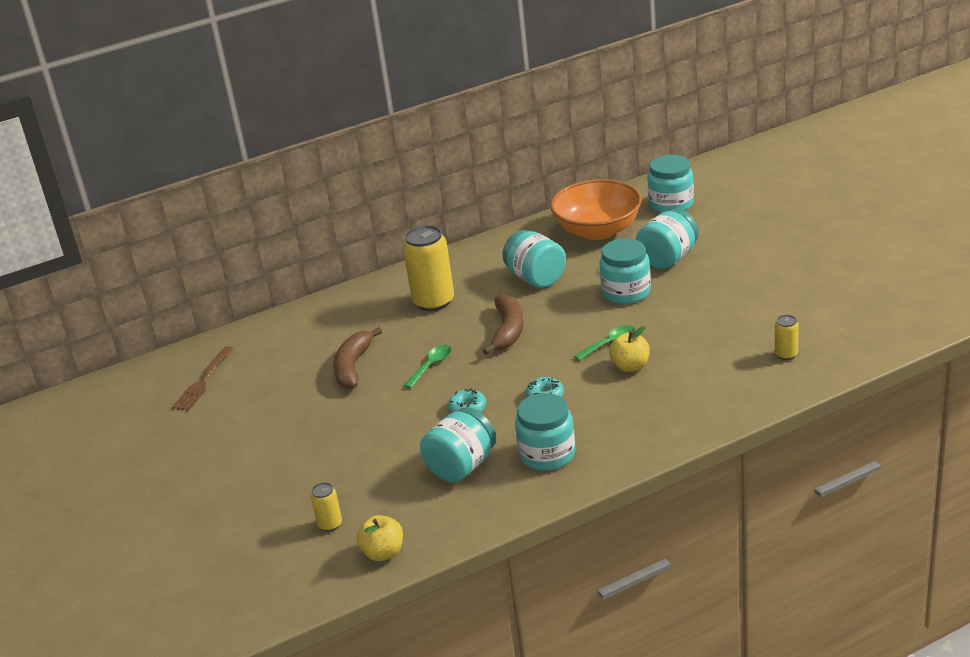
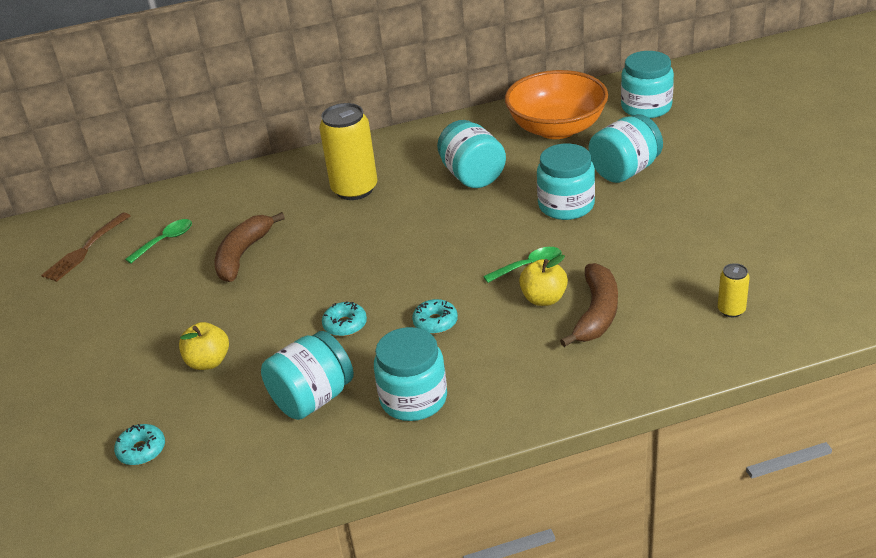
camera: 10 degrees right, 5 degrees up
yellow can [311,482,342,532] -> turquoise donut [114,424,165,465]
yellow apple [357,515,403,561] -> yellow apple moved to [179,322,229,370]
green spoon [403,345,452,389] -> green spoon moved to [125,219,192,264]
brown banana [483,294,523,355] -> brown banana moved to [560,263,618,347]

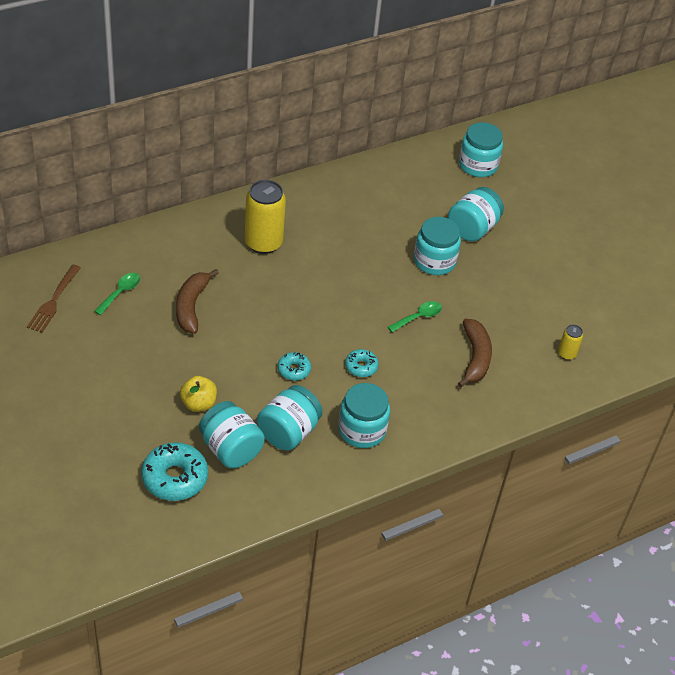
camera: 20 degrees left, 10 degrees up
turquoise donut [114,424,165,465] -> turquoise donut [141,442,208,501], size x1.82
turquoise jar [437,120,506,188] -> turquoise jar moved to [199,401,265,468]
orange bowl [505,70,608,139] -> none
yellow apple [519,255,568,306] -> none

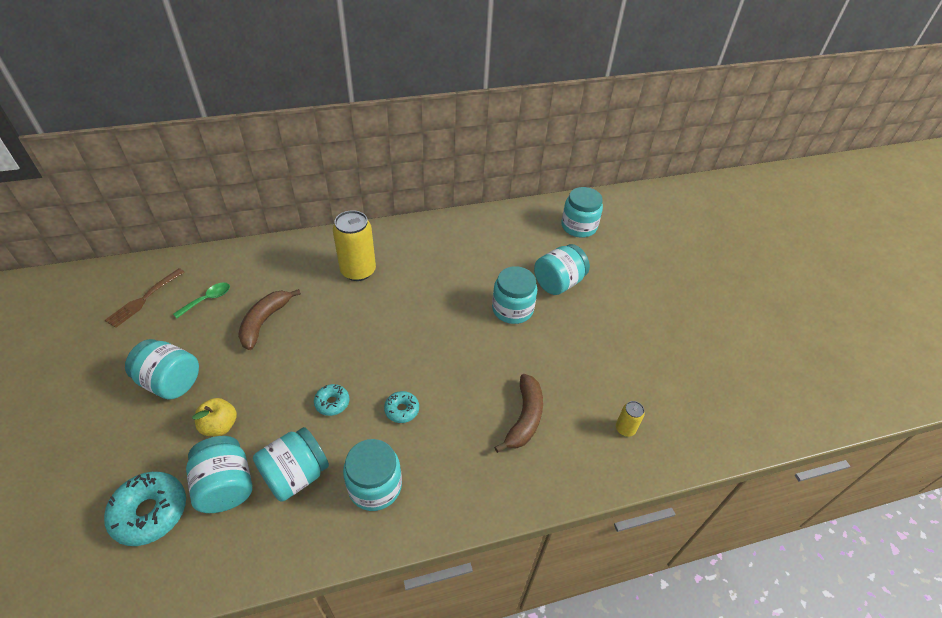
camera: 15 degrees right, 0 degrees up
green spoon [388,301,442,332] -> none
none -> turquoise jar [125,339,199,400]

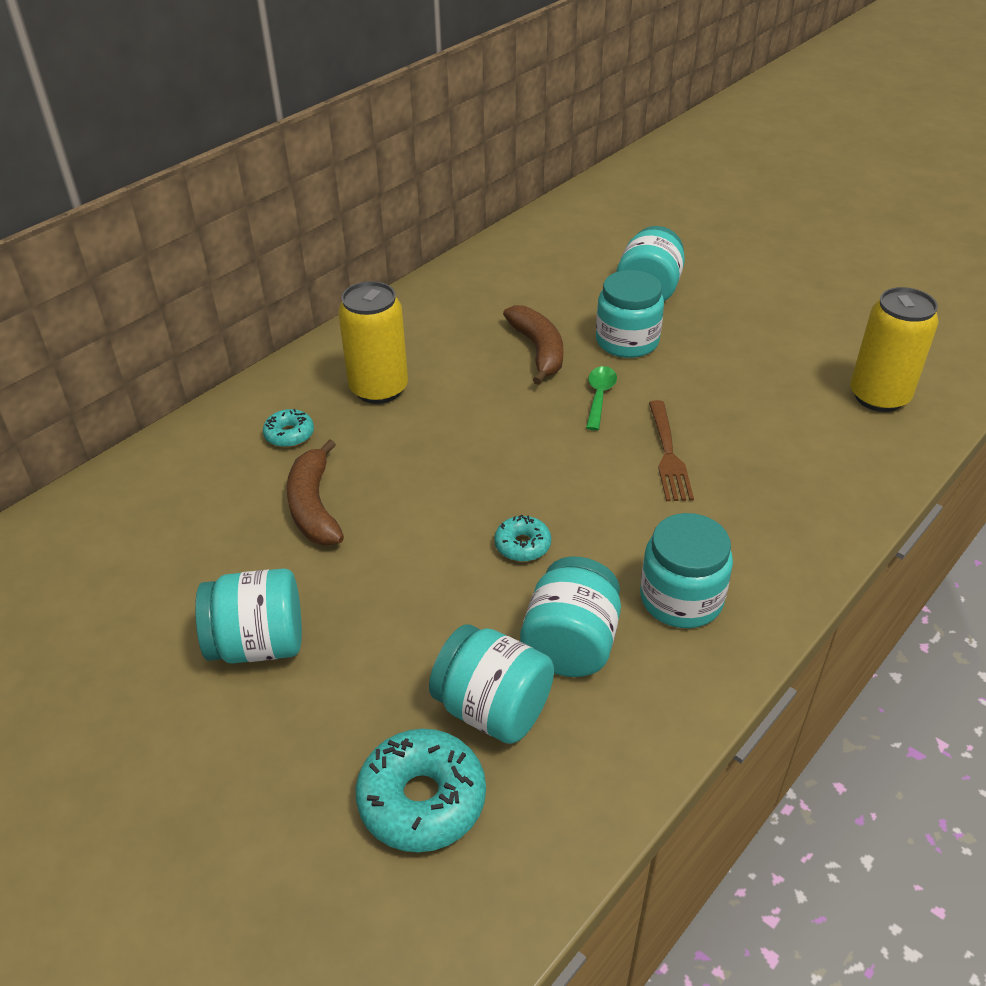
camera: 30 degrees left, 5 degrees down
brown fork [105,268,185,328] -> brown fork moved to [649,400,694,501]
green spoon [173,282,230,318] -> green spoon moved to [586,366,617,430]
yellow apple [192,398,237,436] -> none
turquoise donut [384,391,419,423] -> turquoise donut moved to [263,409,314,448]
brown banana [494,374,543,453] -> brown banana moved to [503,305,563,385]
turquoise jar [561,187,603,238] -> none
yellow can [616,401,645,437] -> yellow can [850,287,939,412], size x2.08

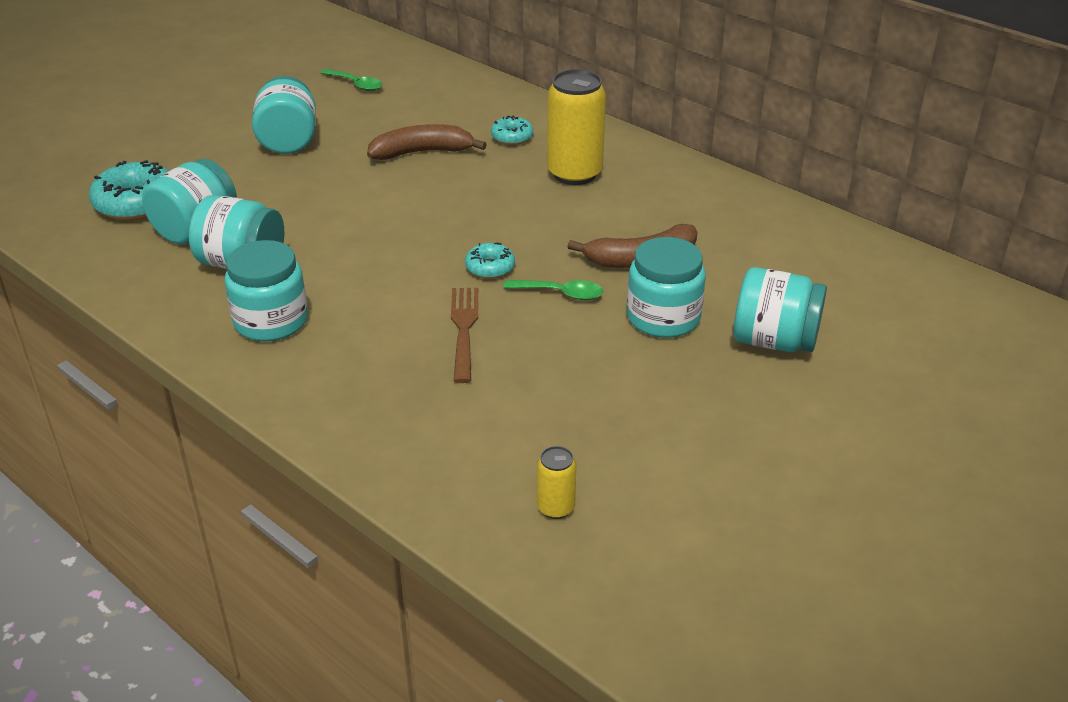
camera: 90 degrees right, 5 degrees down
turquoise donut [494,515,551,562] -> turquoise donut moved to [465,242,515,279]
brown fork [649,400,694,501] -> brown fork turned 90 degrees clockwise [451,288,478,383]
yellow can [850,287,939,412] -> yellow can [537,446,576,519], size x0.48
none -> green spoon [320,69,382,91]

